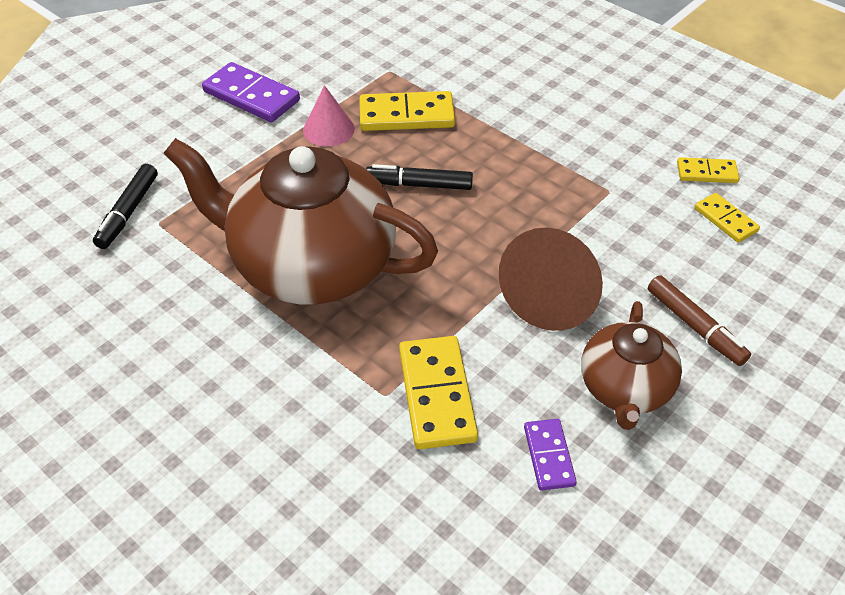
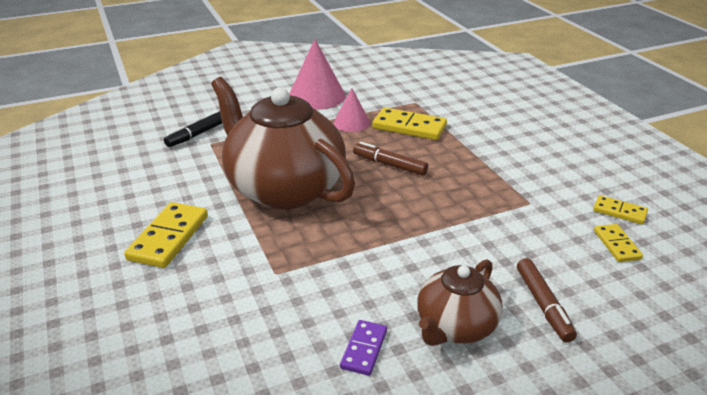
camera: 25 degrees right, 15 degrees down
purple domino [202,62,300,122] -> pink cone [289,39,346,110]
black marker [366,164,473,190] -> brown marker [353,142,428,176]
yellow domino [399,336,478,449] -> yellow domino moved to [124,202,208,268]
brown cone [499,227,603,331] -> none

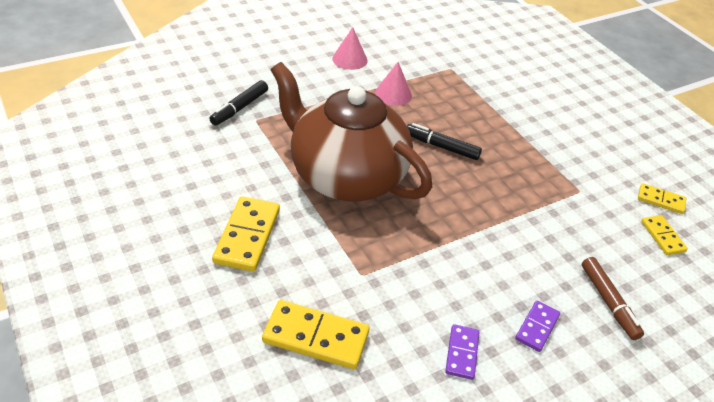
camera: 10 degrees left, 10 degrees up
pink cone [289,39,346,110] -> pink cone [332,27,368,70], size x0.59
brown marker [353,142,428,176] -> black marker [407,123,482,160]
yellow domino [372,108,447,140] -> yellow domino moved to [262,300,370,369]
brown teapot [417,259,503,346] -> purple domino [515,300,560,352]

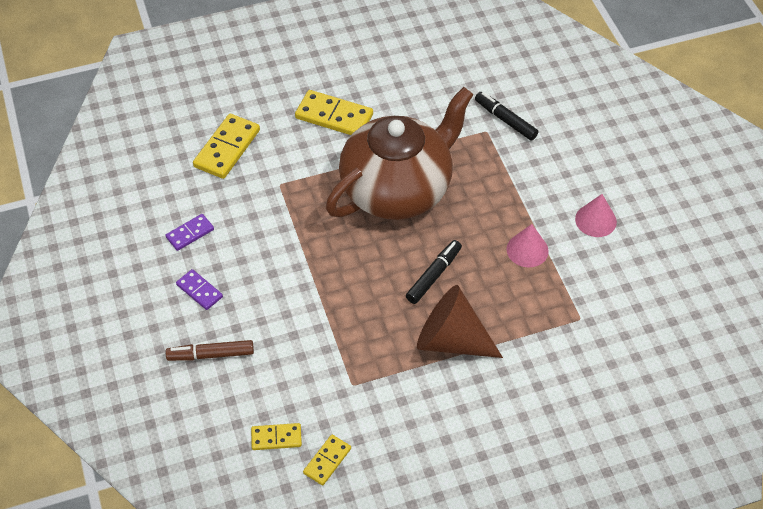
camera: 105 degrees right, 10 degrees up
purple domino [445,324,479,380] -> purple domino turned 60 degrees counterclockwise [165,214,214,251]
none -> brown cone [417,285,503,358]

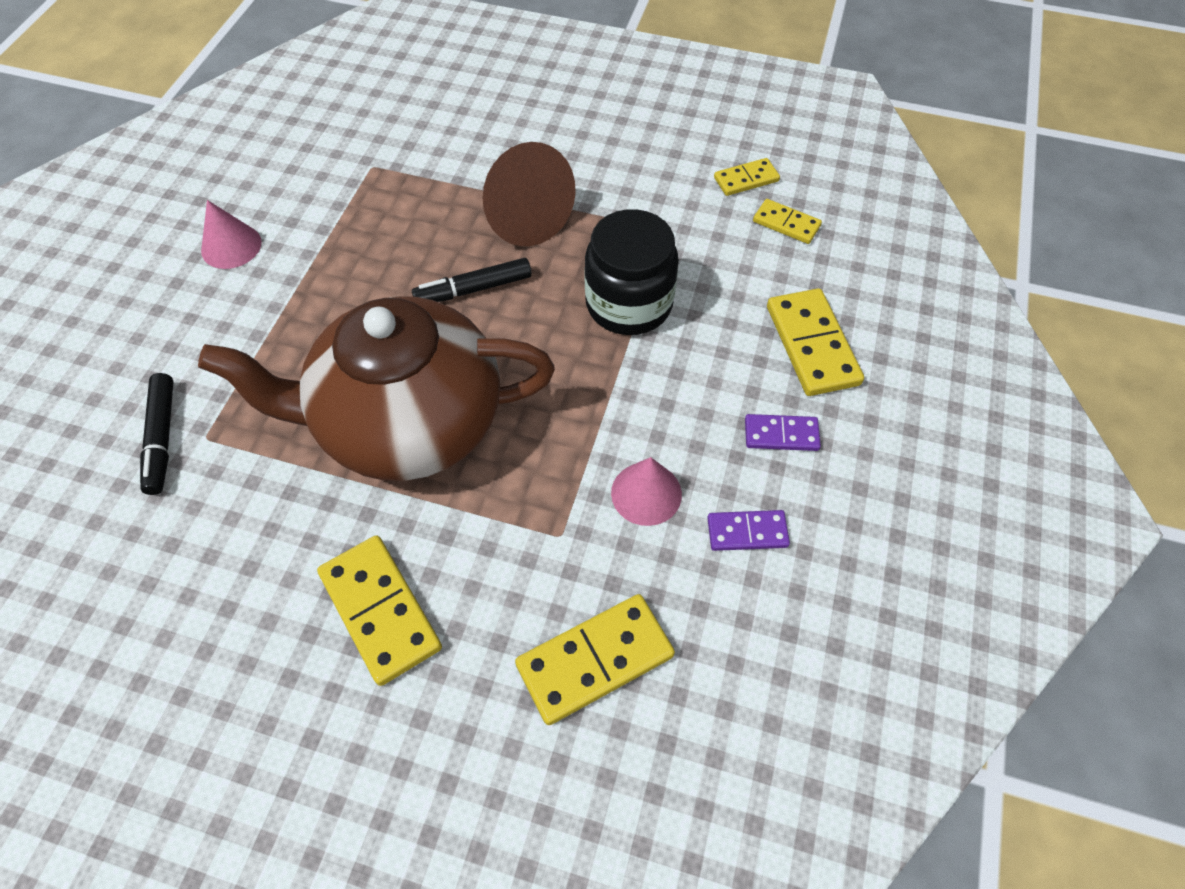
camera: 145 degrees left, 5 degrees up
brown marker [166,340,254,361] -> yellow domino [767,288,864,396]
purple domino [176,269,223,310] -> purple domino turned 75 degrees counterclockwise [745,414,821,451]
pink cone [506,224,549,267] -> pink cone moved to [611,457,682,526]
none -> black jar [584,209,679,335]

